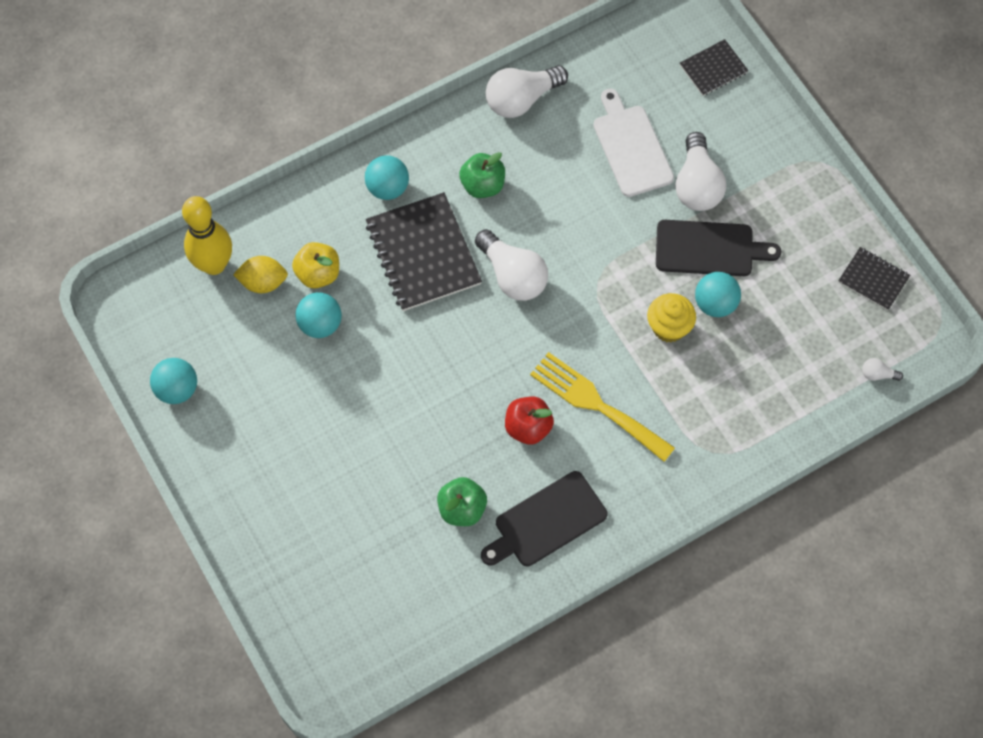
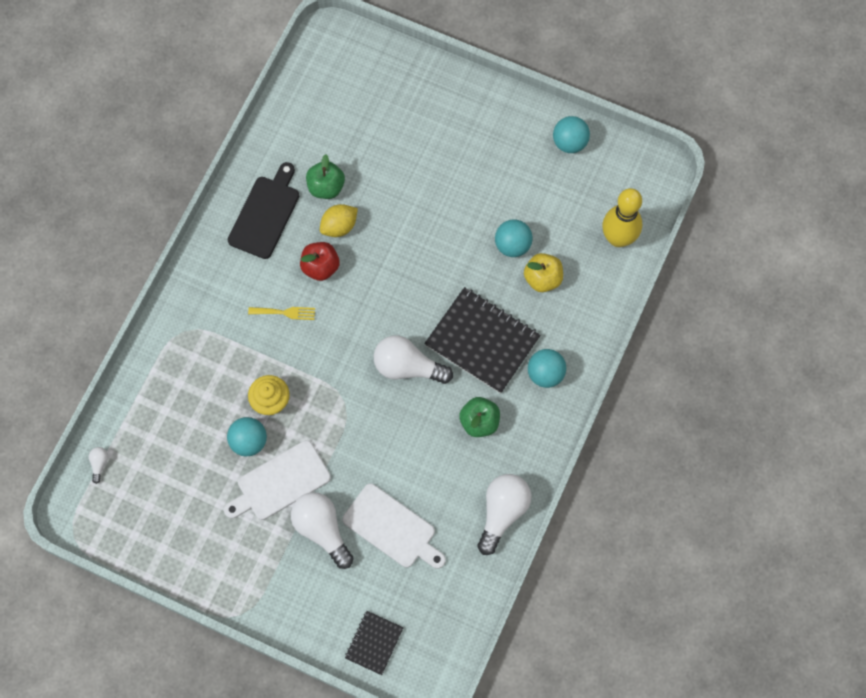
camera: 145 degrees right, 5 degrees up
yellow lemon [233,256,288,293] -> yellow lemon moved to [320,204,358,237]
yellow fork [530,352,675,462] -> yellow fork [248,307,315,320], size x0.50
black cutting board [656,220,781,276] -> white cutting board [224,440,331,520]
black notebook [838,247,910,310] -> none
white light bulb [862,358,903,381] -> white light bulb turned 60 degrees counterclockwise [89,447,108,484]

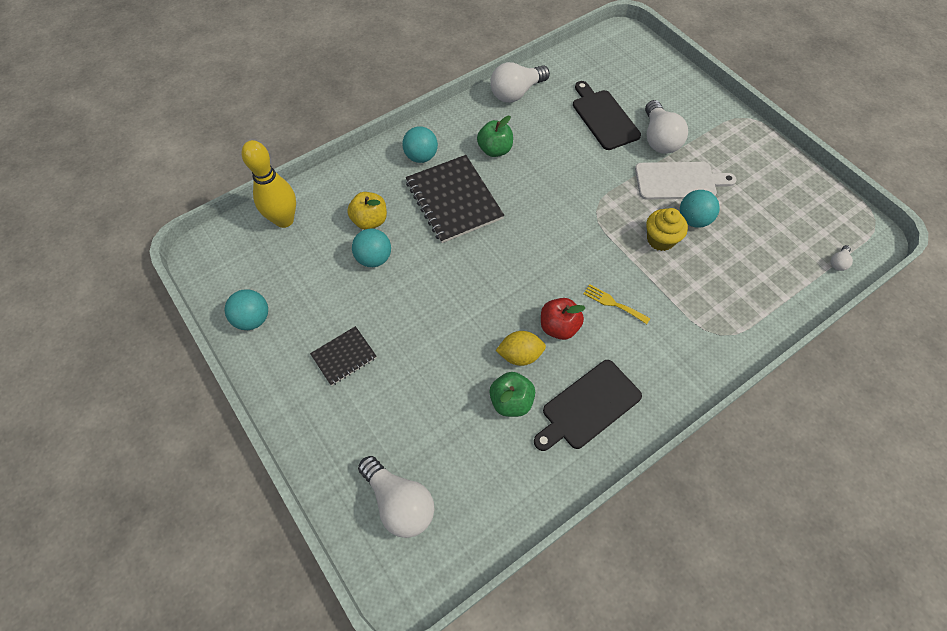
camera: 150 degrees left, 10 degrees down
white cutting board [342,484,446,569] -> black cutting board [573,81,641,150]
black notebook [345,611,404,675] -> black notebook moved to [310,326,377,386]
white light bulb [374,335,453,384] -> white light bulb moved to [358,456,434,538]

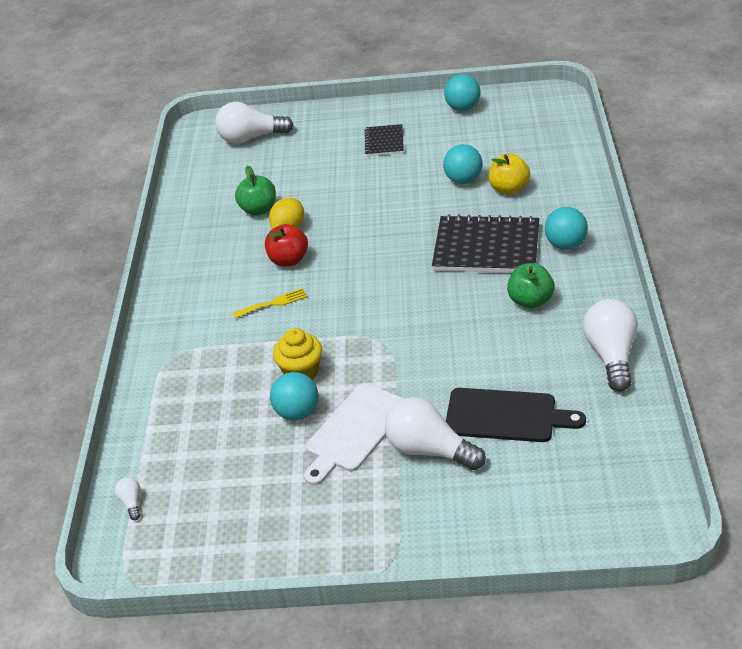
camera: 130 degrees right, 20 degrees down
yellow bowling pin [242,140,296,228] -> none
black cutting board [534,360,642,451] -> none

